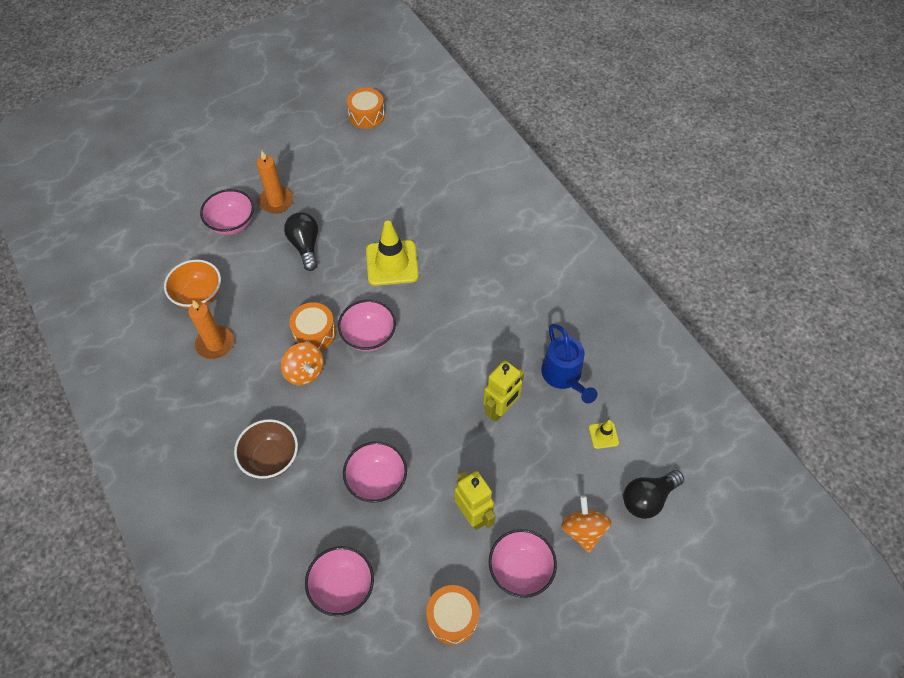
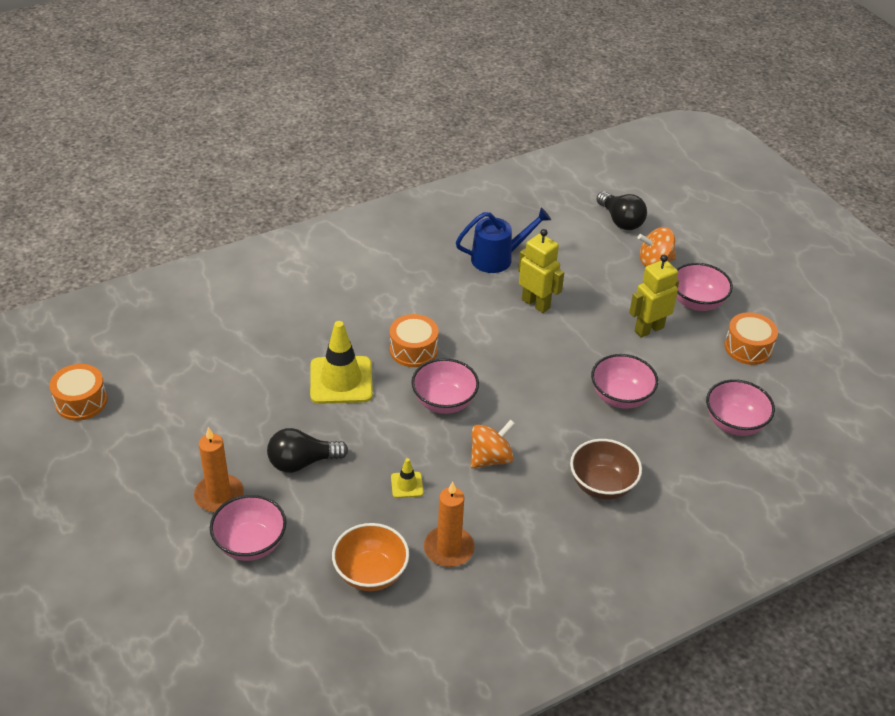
camera: 90 degrees left, 15 degrees down
orange drum [289,302,336,351] -> orange drum moved to [390,314,439,367]
yellow traffic cone [589,420,619,449] -> yellow traffic cone moved to [391,458,423,498]

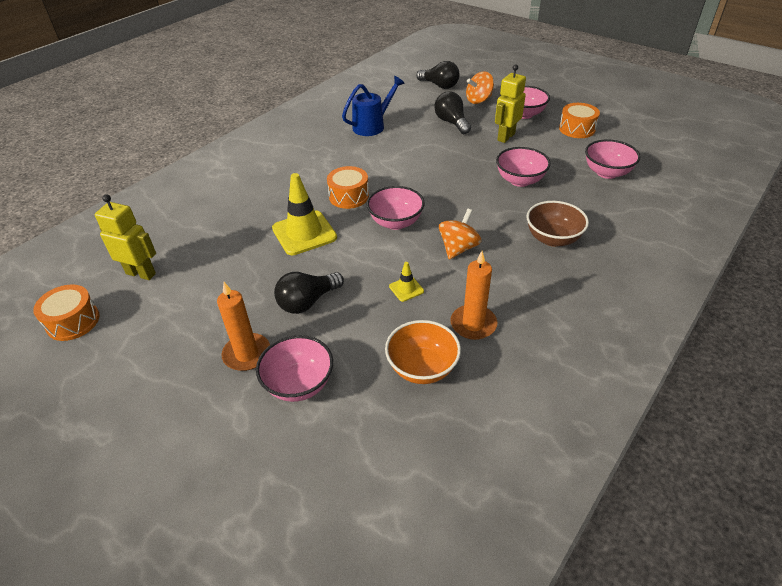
camera: 20 degrees left, 0 degrees up
yellow robot [518,229,564,313] -> yellow robot moved to [95,194,156,280]
none -> black light bulb [434,91,471,134]

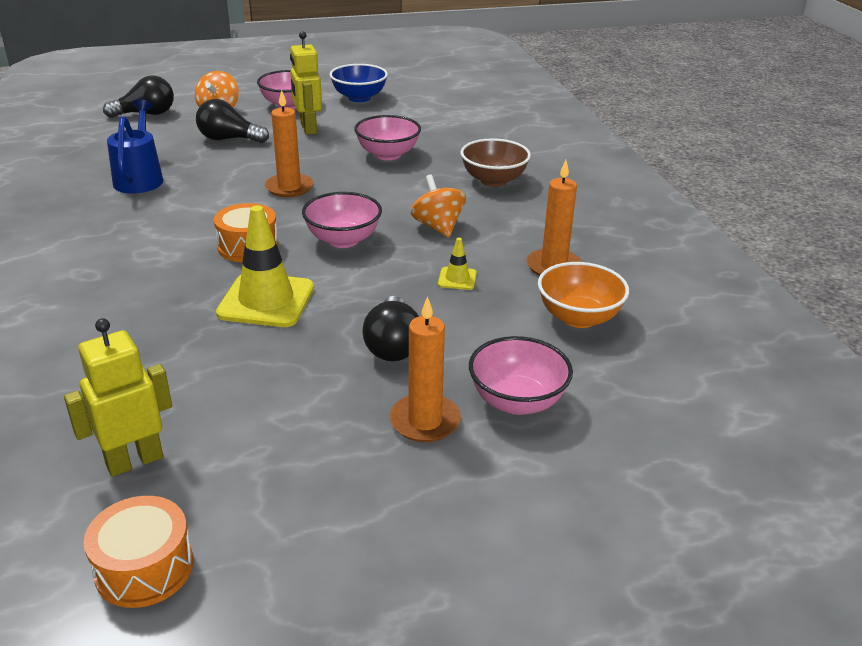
camera: 55 degrees left, 10 degrees down
orange drum [559,103,600,138] -> blue bowl [330,64,388,102]
pink bowl [585,139,640,179] -> none
none -> orange candle [265,90,313,197]

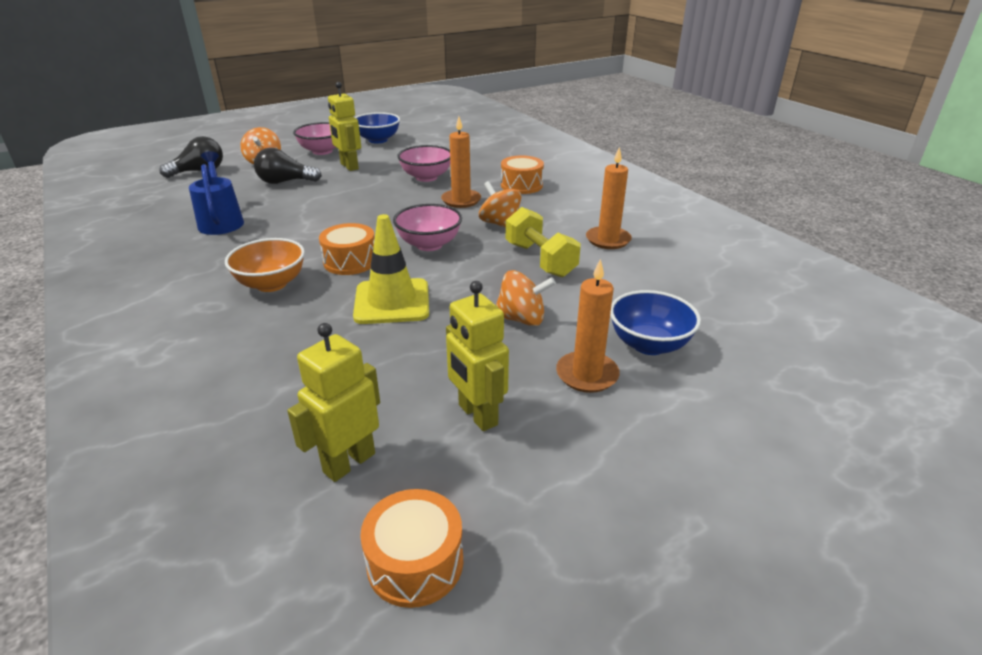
camera: 15 degrees left, 0 degrees up
orange candle [265,90,313,197] -> orange candle moved to [441,117,481,208]
black light bulb [363,296,419,361] -> orange spinning top [496,270,556,326]
yellow traffic cone [438,238,477,290] -> yellow dumbbell [506,207,581,277]
brown bowl [461,138,531,187] -> orange drum [501,156,544,194]
pink bowl [469,336,573,415] -> blue bowl [610,290,701,355]
orange bowl [538,262,629,328] -> orange bowl moved to [225,238,305,292]
none -> yellow robot [446,281,509,431]

